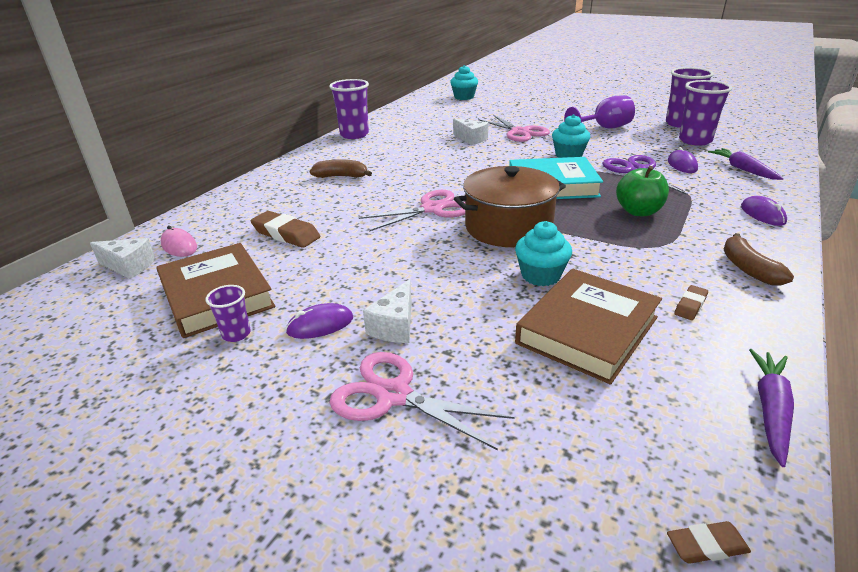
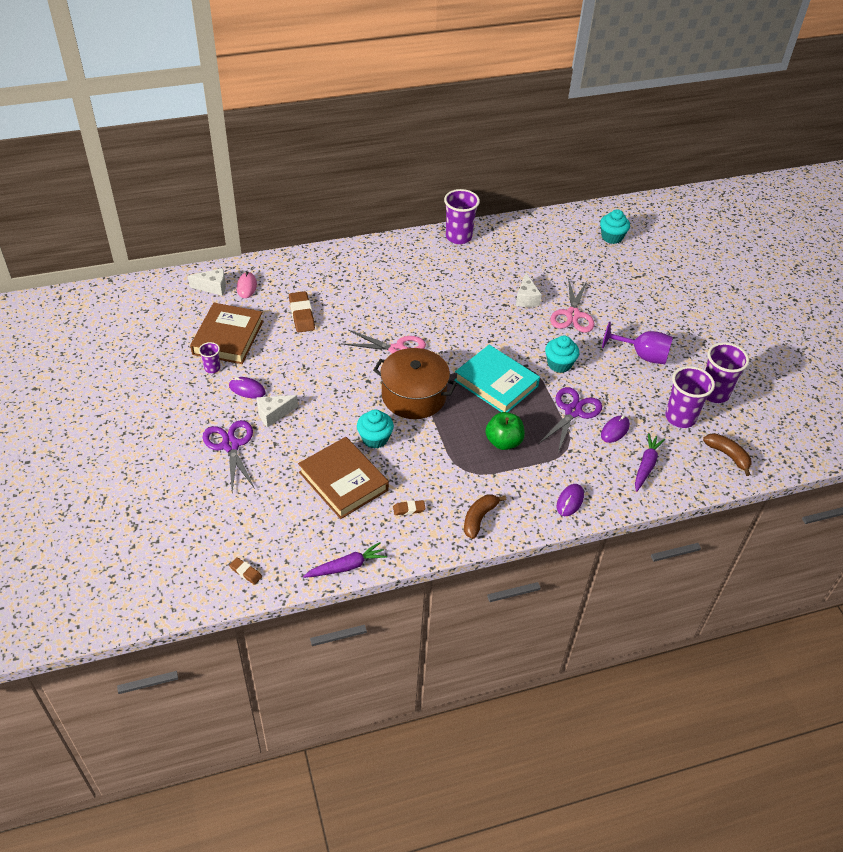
camera: 40 degrees right, 15 degrees up
white cheese [90,238,156,279] -> white cheese turned 60 degrees counterclockwise [188,268,226,296]
brown banana [310,159,372,178] -> brown banana moved to [703,433,752,476]
pink scissors [329,352,515,450] -> purple scissors [202,420,255,492]
brown book [515,269,662,385] -> brown book turned 60 degrees clockwise [298,437,389,519]

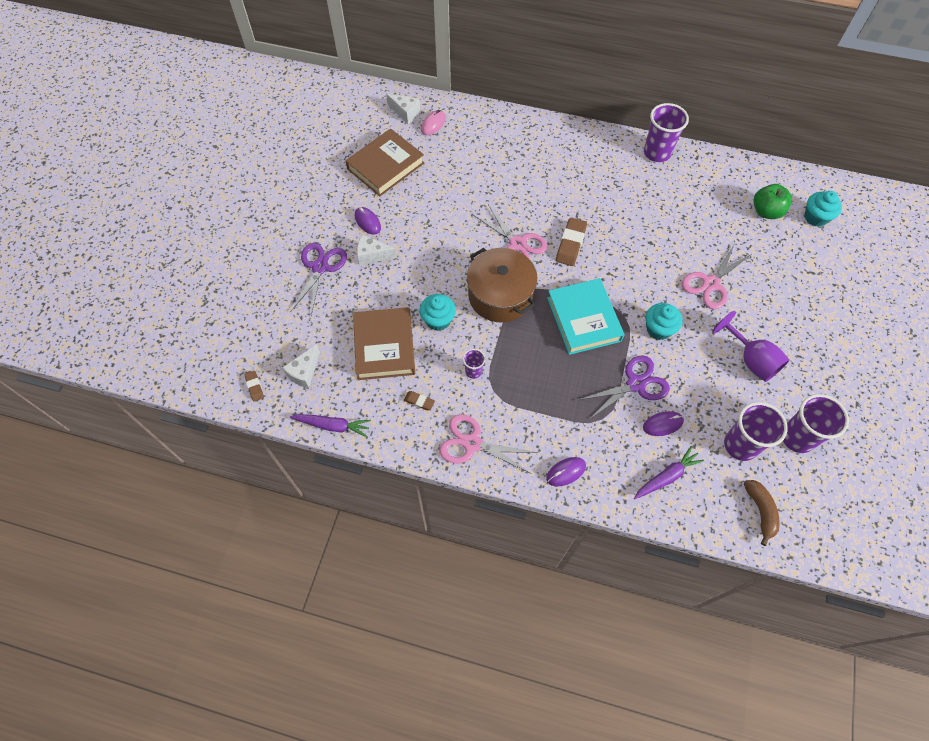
camera: 35 degrees right, 15 degrees up
purple cup [199,342,220,373] -> purple cup moved to [463,349,485,379]
brown eraser [289,291,315,333] -> brown eraser moved to [556,218,587,266]
brown banana [464,494,506,539] -> pink scissors [439,414,538,474]
green apple [485,412,525,450] -> green apple moved to [753,184,792,219]
white cheese [516,273,542,307] -> white cheese moved to [282,344,320,388]

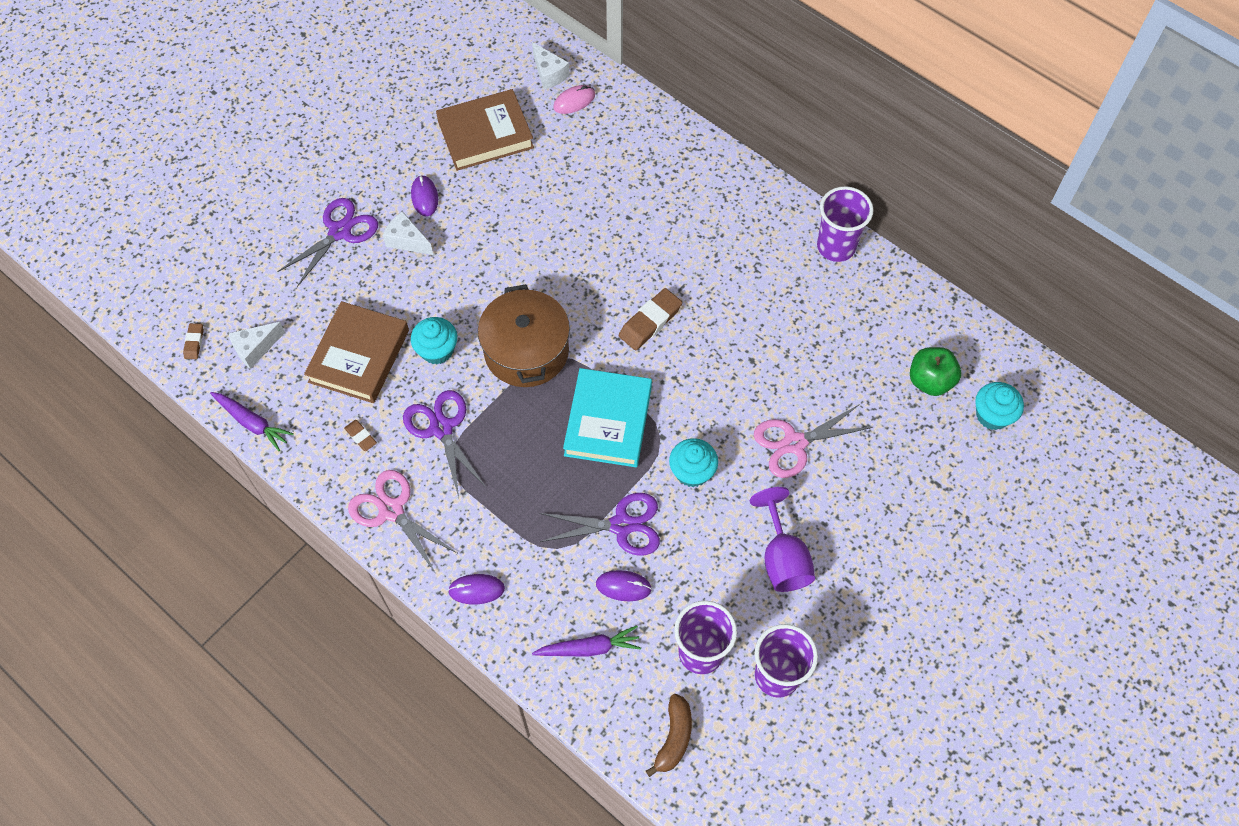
camera: 25 degrees right, 0 degrees up
purple cup [463,349,485,379] -> purple scissors [403,390,485,498]
pink scissors [473,204,548,258] -> none

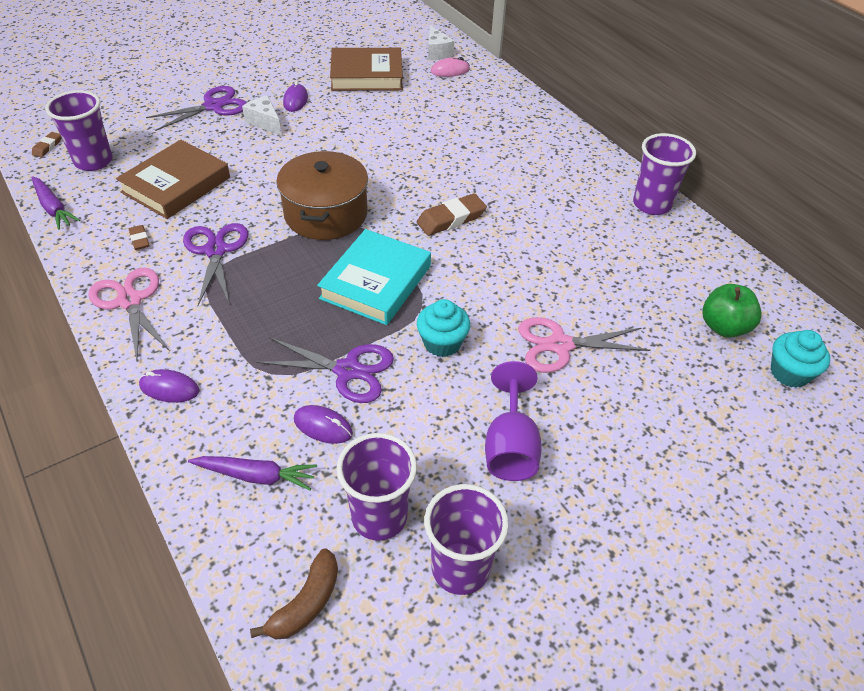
camera: 15 degrees right, 15 degrees down
white cheese [229,322,285,369] -> purple cup [45,90,113,171]
turquoise cupcake [411,317,457,364] -> none

